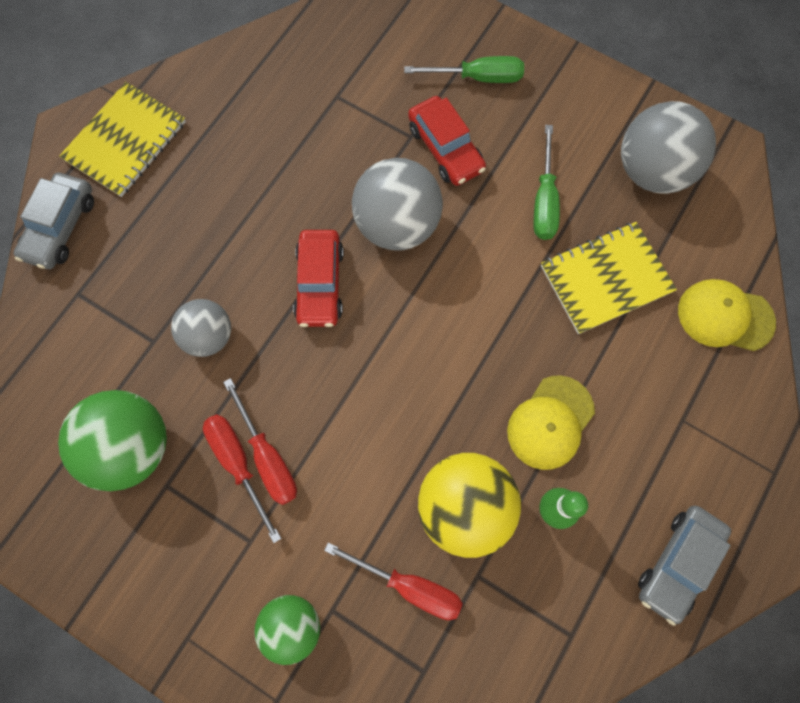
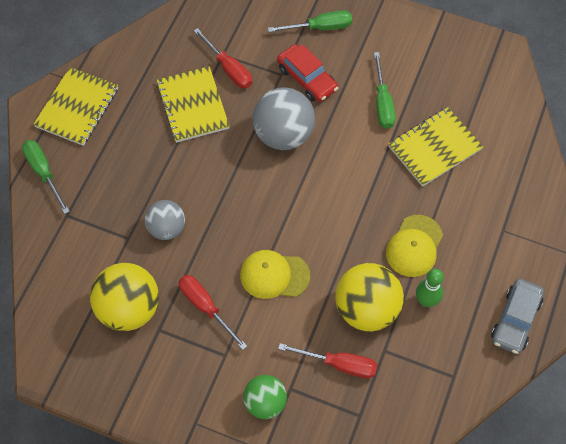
camera: 10 degrees left, 10 degrees down
grey car [14,173,94,269] -> green screwdriver [22,140,70,214]
green ball [58,390,167,491] -> yellow ball [90,263,159,331]
red screwdriver [223,378,297,505] -> red screwdriver moved to [194,28,252,88]
red car [293,230,344,327] -> none
grey ball [621,101,716,194] -> none
yellow cap [678,279,776,351] -> yellow cap moved to [240,250,310,299]
none -> yellow notebook [156,66,230,143]

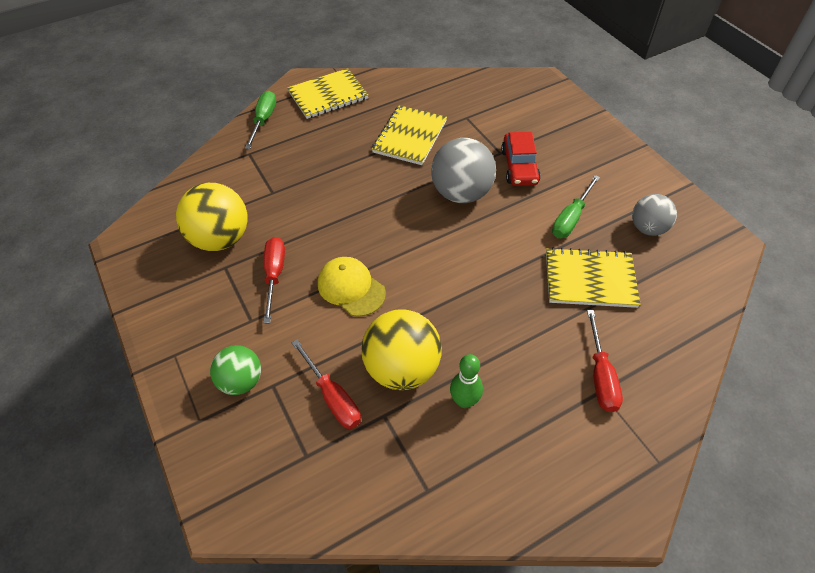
camera: 40 degrees right, 10 degrees down
grey ball [145,200,185,240] -> grey ball moved to [632,194,677,236]
red screwdriver [194,28,252,88] -> red screwdriver moved to [587,310,623,412]
green screwdriver [268,10,352,32] -> none
yellow cap [386,215,443,277] -> none
grey car [491,279,544,354] -> none

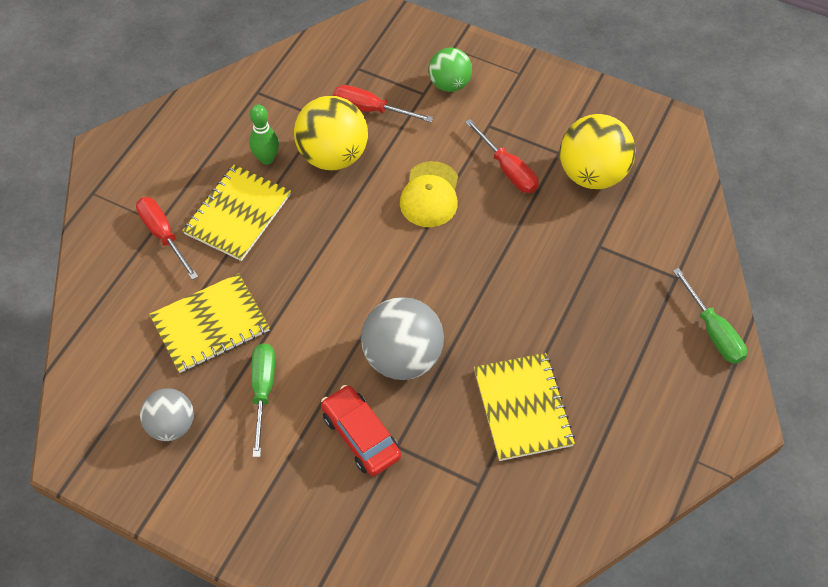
camera: 145 degrees right, 5 degrees up
yellow notebook [287,68,368,119] -> yellow notebook moved to [182,165,291,261]
yellow cap [318,257,386,317] -> yellow cap turned 90 degrees clockwise [400,161,458,227]

